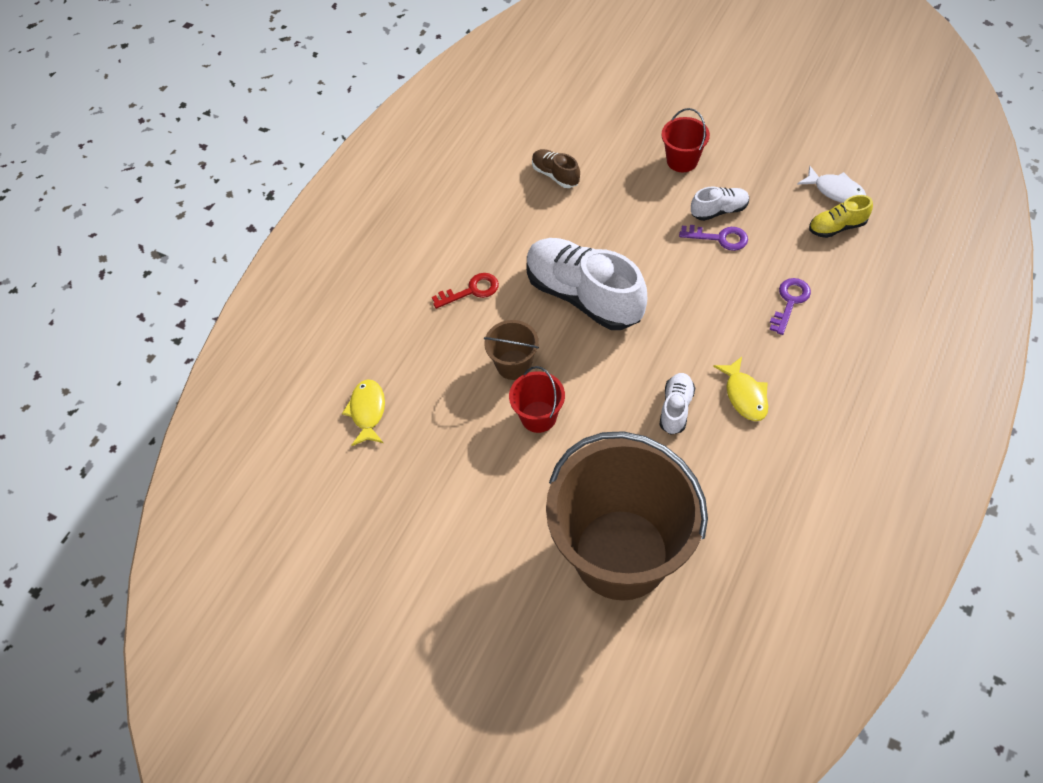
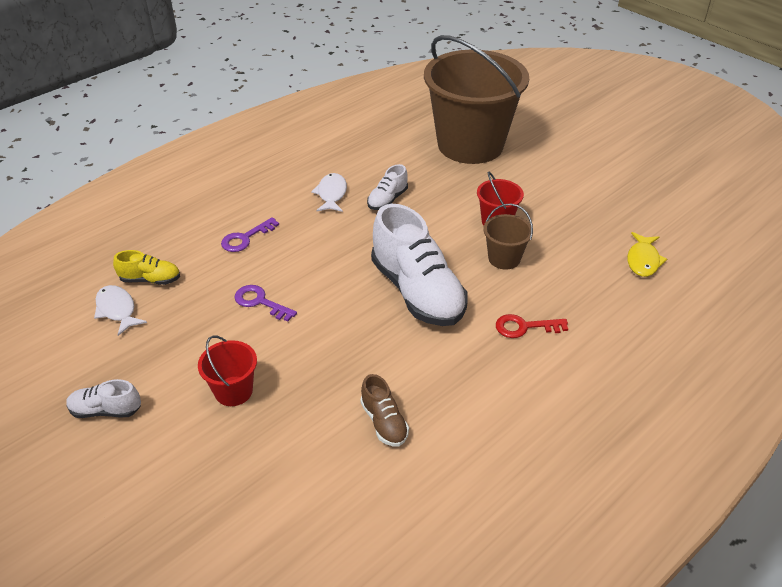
camera: 165 degrees left, 15 degrees down
white shoe [691,186,749,221] -> white shoe moved to [66,379,141,418]
yellow fish [713,357,768,421] -> white fish [311,173,347,212]

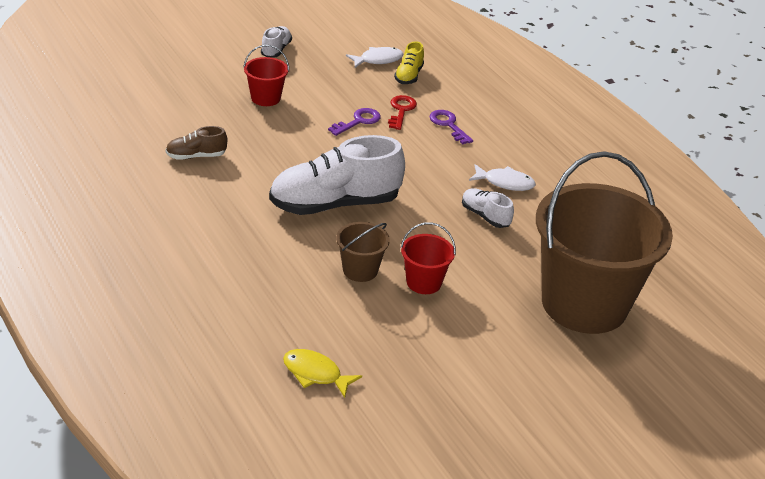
camera: 100 degrees right, 5 degrees down
red key [496,314,568,338] -> red key moved to [388,95,417,130]

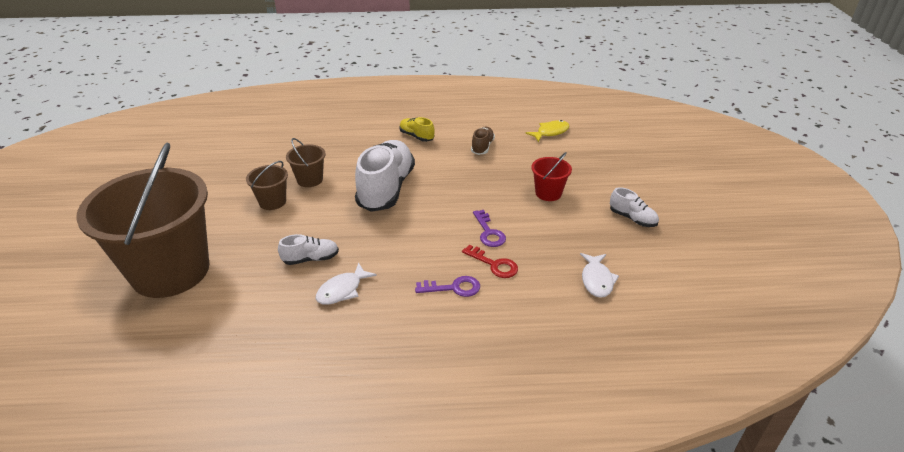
camera: 120 degrees right, 0 degrees up
yellow fish [283,349,362,398] -> yellow fish moved to [525,120,569,142]
yellow shoe [394,41,424,84] -> yellow shoe moved to [399,117,435,142]
red bucket [401,222,456,294] -> brown bucket [246,161,288,210]

